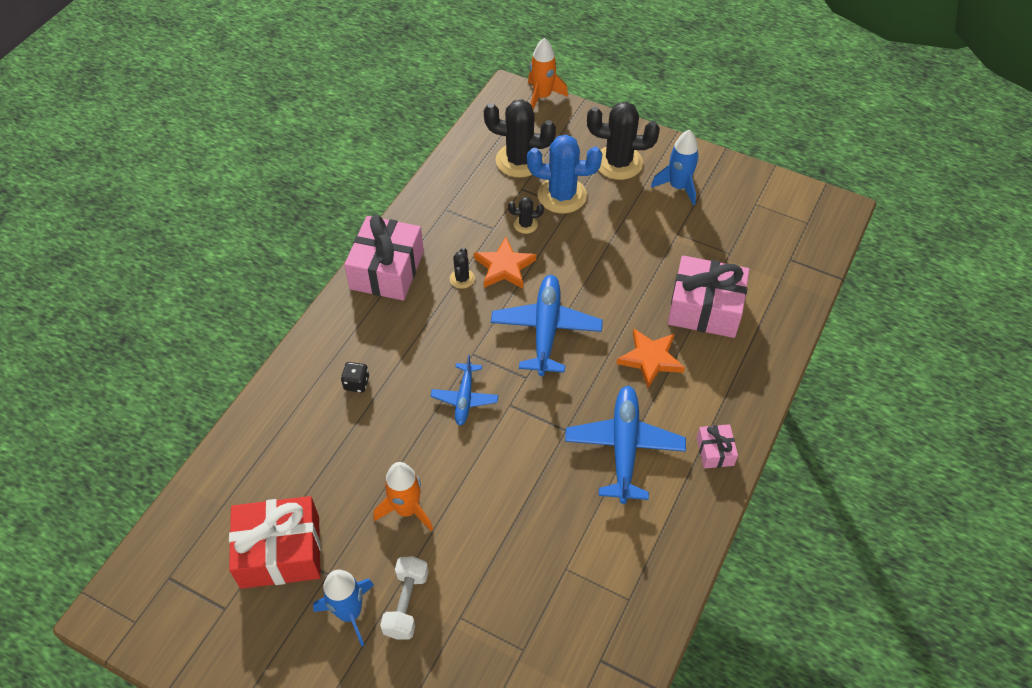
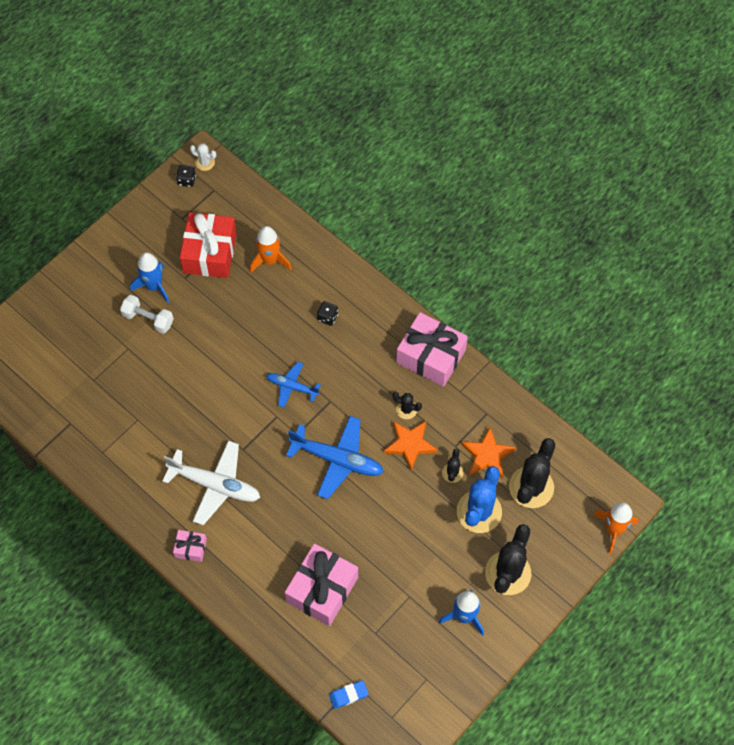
camera: 105 degrees right, 10 degrees up
orange rocket [374,462,433,531] -> orange rocket moved to [250,226,291,273]
blue plane [565,386,686,504] -> white plane [162,441,260,525]
orange star [616,329,685,388] -> orange star moved to [461,428,516,478]
none -> black dice [176,165,196,187]
none -> white cactus [190,144,216,171]
none -> blue eraser [329,680,369,709]

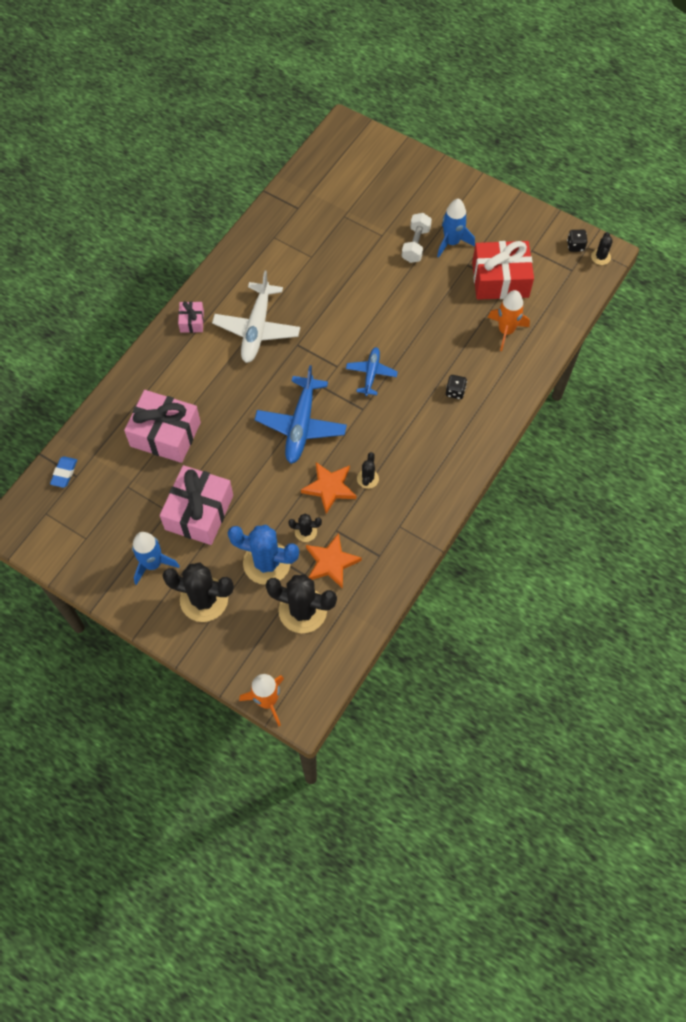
camera: 80 degrees right, 0 degrees up
white cactus [190,144,216,171] -> black cactus [591,232,613,265]
blue eraser [329,680,369,709] -> blue eraser turned 45 degrees clockwise [50,456,77,488]
pink gift [396,312,468,387] -> pink gift moved to [160,465,233,545]

